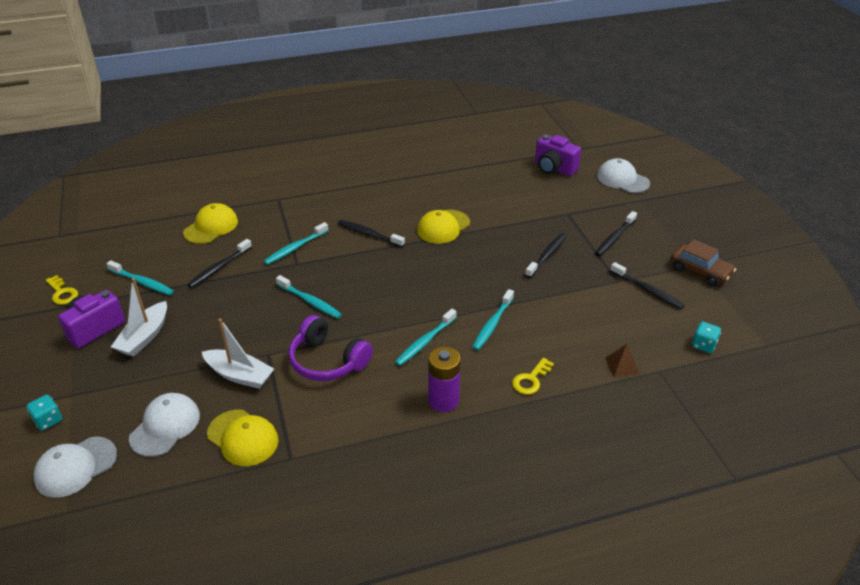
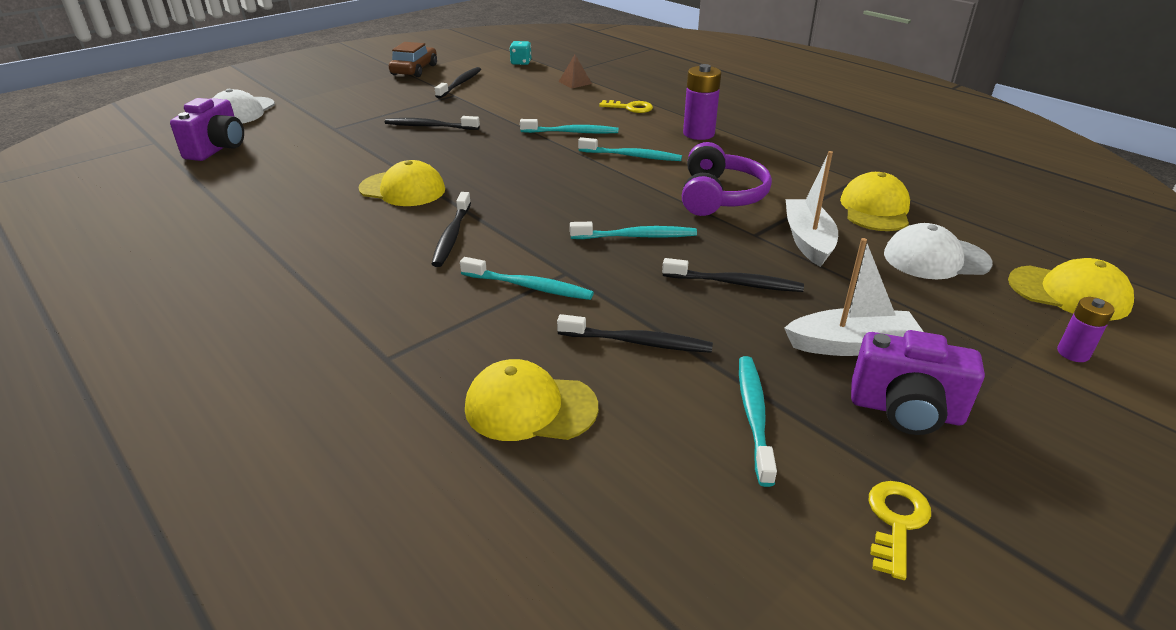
camera: 115 degrees left, 5 degrees down
turquoise dice [26,395,62,431] -> purple battery [1057,297,1114,362]
white cap [33,437,117,498] -> yellow cap [1008,258,1134,321]
turquoise toothbrush [276,275,342,319] -> turquoise toothbrush turned 75 degrees clockwise [570,222,697,239]
black toothbrush [595,211,637,256] -> black toothbrush moved to [662,258,804,292]

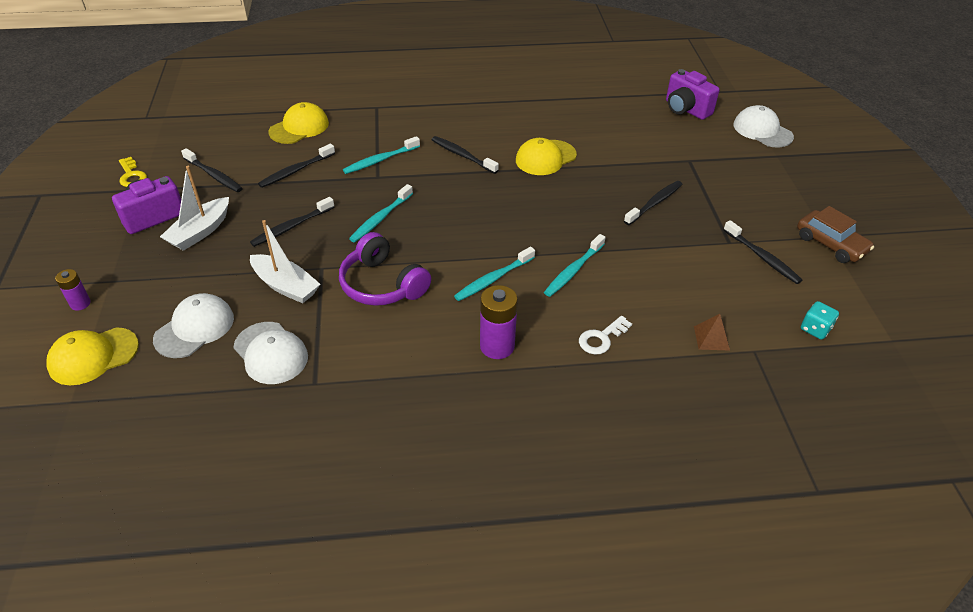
camera: 125 degrees right, 10 degrees up
yellow key [599,100,653,113] -> white key [579,315,632,355]
turquoise toothbrush [739,356,777,487] -> black toothbrush [181,148,243,192]
yellow cap [840,172,910,231] -> white cap [233,322,308,384]

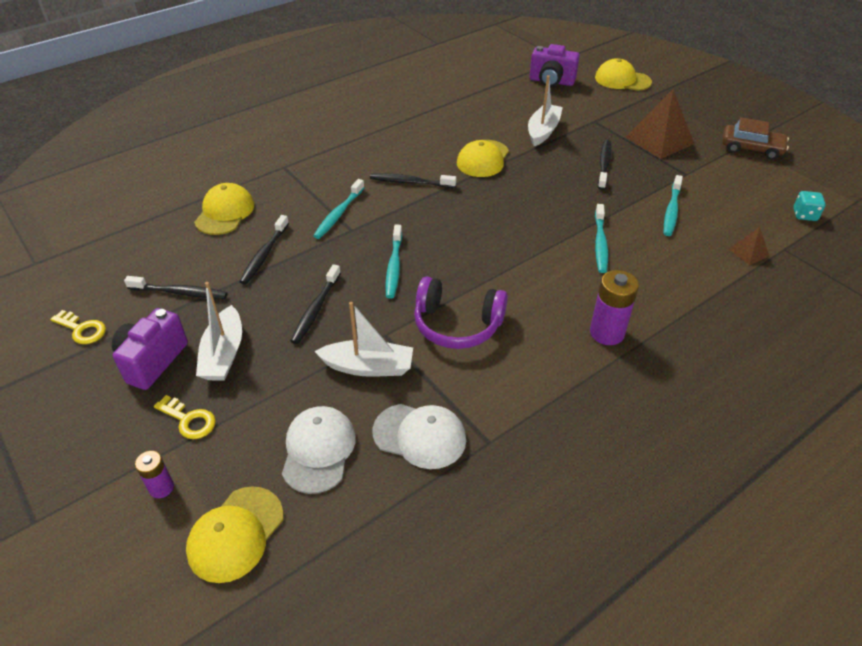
camera: 30 degrees left, 0 degrees up
turquoise toothbrush [454,247,535,301] -> turquoise toothbrush moved to [664,175,683,236]
white key [579,315,632,355] -> none
black toothbrush [723,220,802,284] -> none
white cap [733,105,794,147] -> yellow cap [595,58,652,91]
none -> yellow key [154,395,216,439]
none -> white boat [528,75,563,146]
none -> brown pyramid [626,89,694,159]

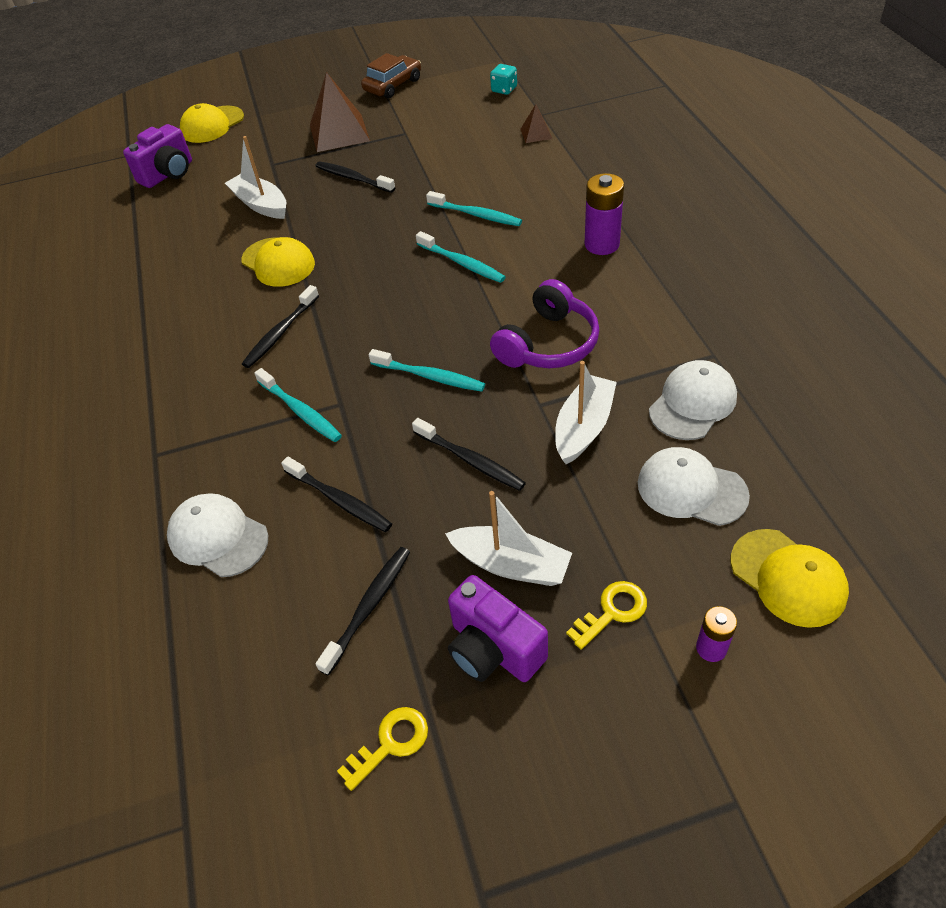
camera: 65 degrees left, 5 degrees up
yellow cap [194,183,254,235] -> white cap [167,493,268,577]
turquoise toothbrush [664,175,683,236] -> turquoise toothbrush moved to [416,231,506,283]

